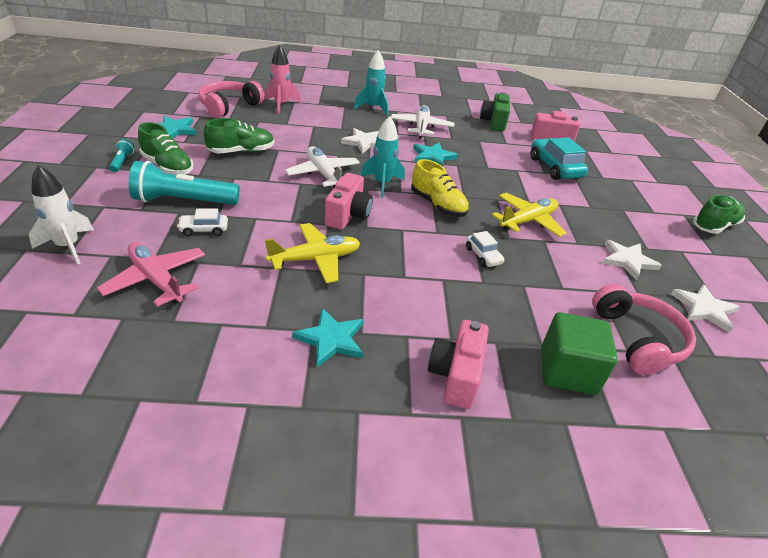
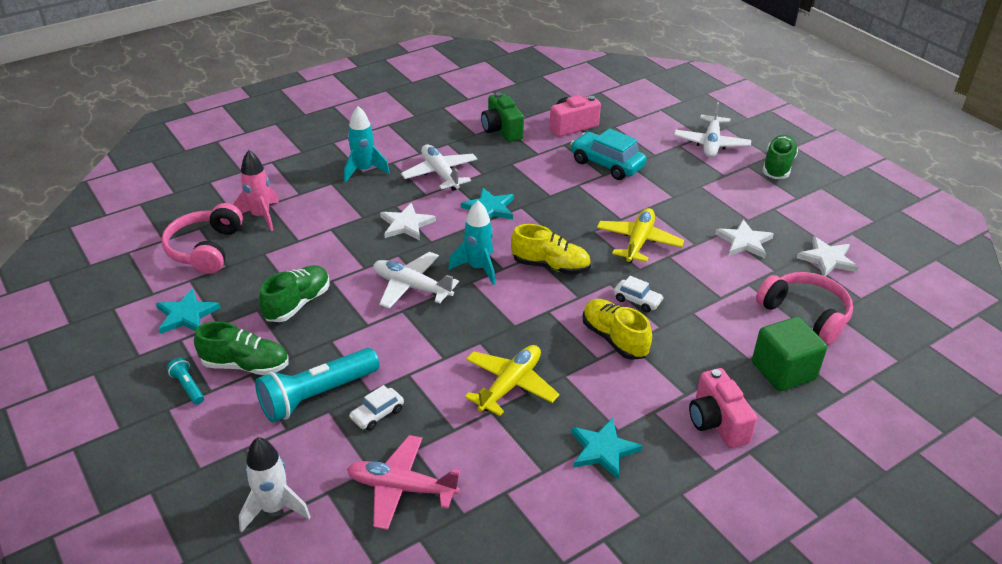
camera: 30 degrees left, 0 degrees up
pink camera [325,173,373,230] -> none
none -> yellow shoe [582,299,652,360]
none -> white plane [674,102,751,158]

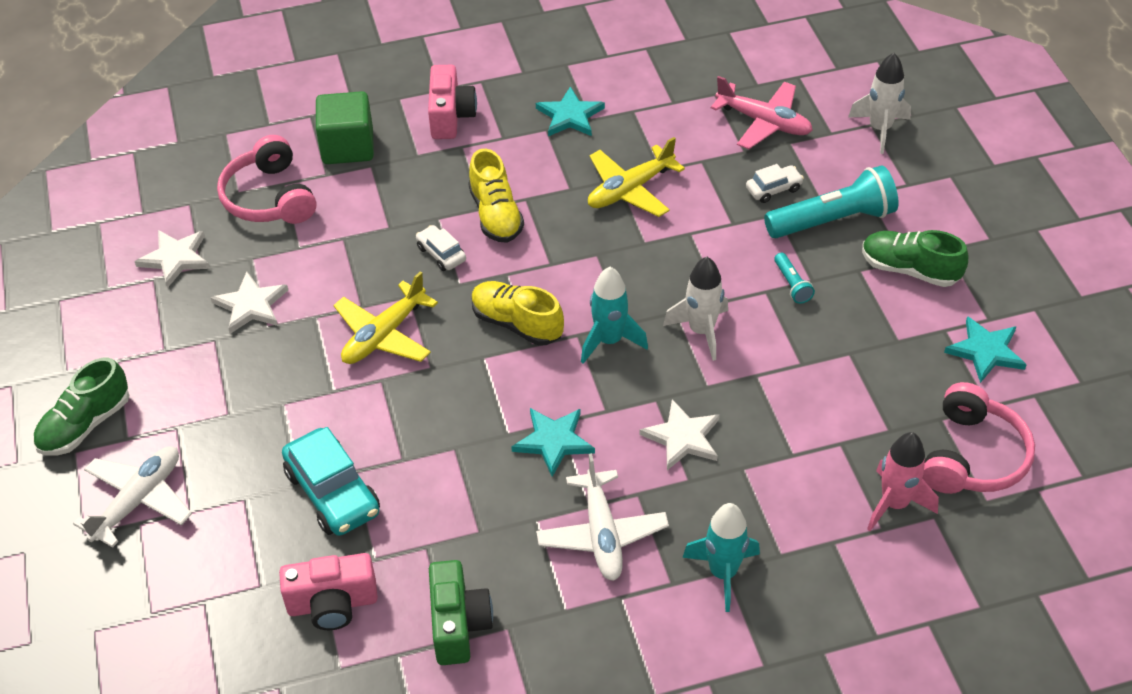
camera: 160 degrees left, 10 degrees up
turquoise flashlight [167,358,204,405] -> turquoise flashlight moved to [774,253,815,304]
green shoe [259,265,330,322] -> none
white plane [373,252,459,309] -> white rocket [663,257,728,361]

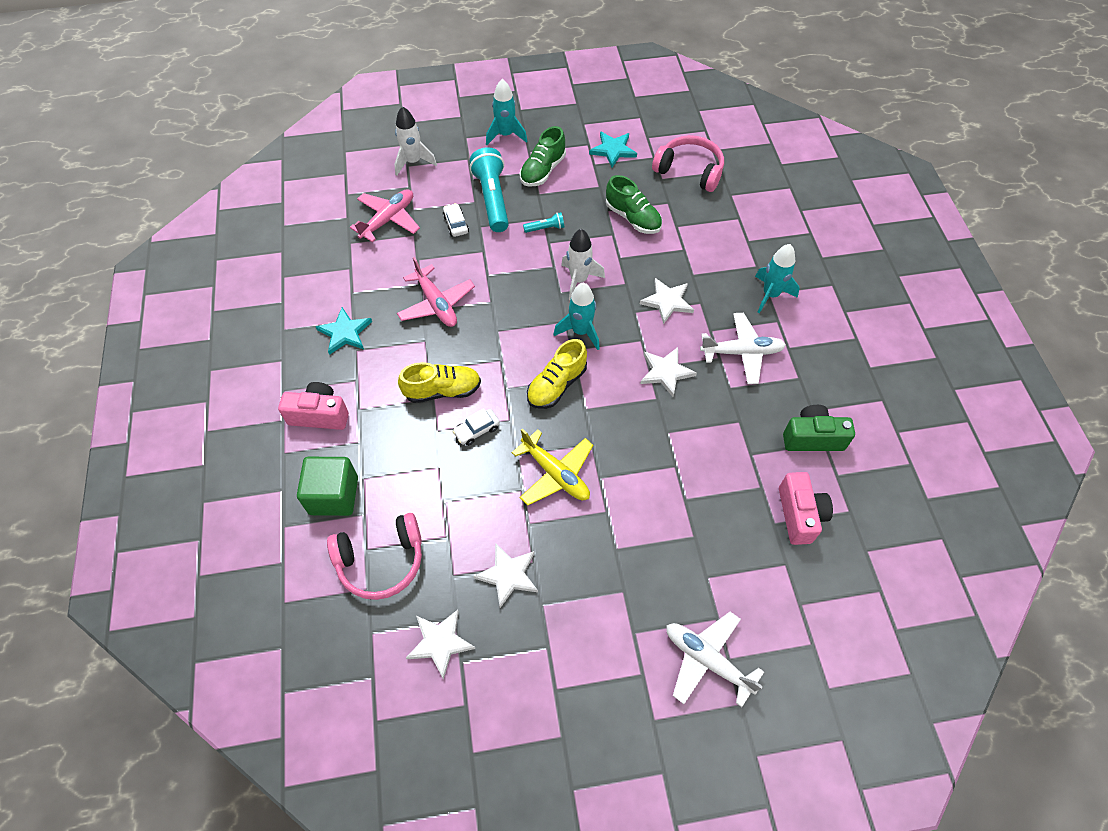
camera: 85 degrees left, 10 degrees up
green shoe [33,358,129,455] -> green shoe moved to [606,175,662,234]
turquoise car [282,427,380,536] -> none
turquoise star [511,408,595,477] -> white star [640,347,697,397]
yellow plane [588,137,685,217] -> pink plane [397,257,475,327]
pink rocket [867,432,939,531] -> none
none -> turquoise rocket [486,79,527,145]

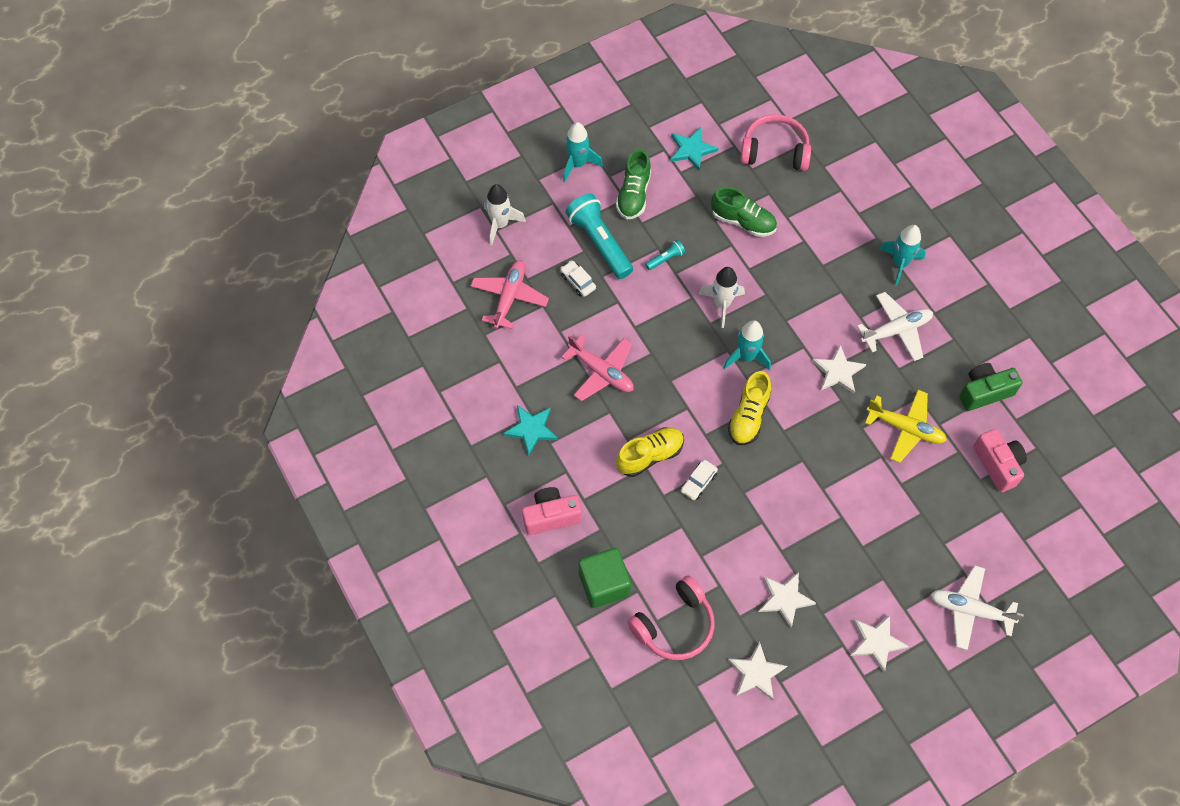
camera: 20 degrees left, 5 degrees up
yellow plane [512,429,593,505] -> yellow plane moved to [865,390,947,463]
white star [640,278,694,324] -> white star moved to [850,615,909,672]

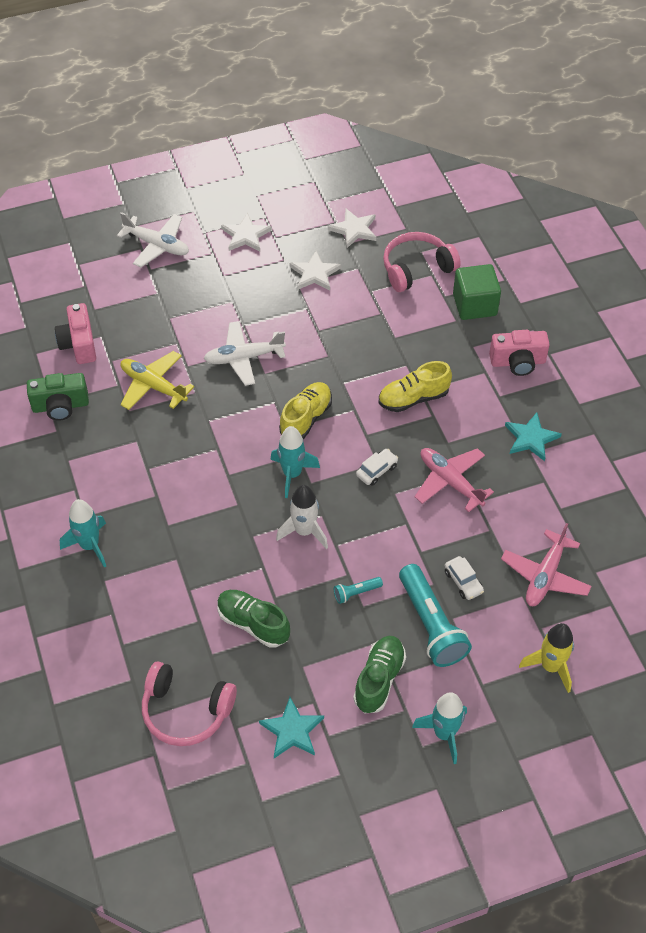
camera: 170 degrees left, 10 degrees down
white rocket [484,184,526,245] -> yellow rocket [519,623,574,693]
white car [681,460,718,500] -> white car moved to [356,449,398,486]
white star [812,345,866,394] -> none
white plane [857,292,933,361] -> white plane moved to [204,321,286,386]

